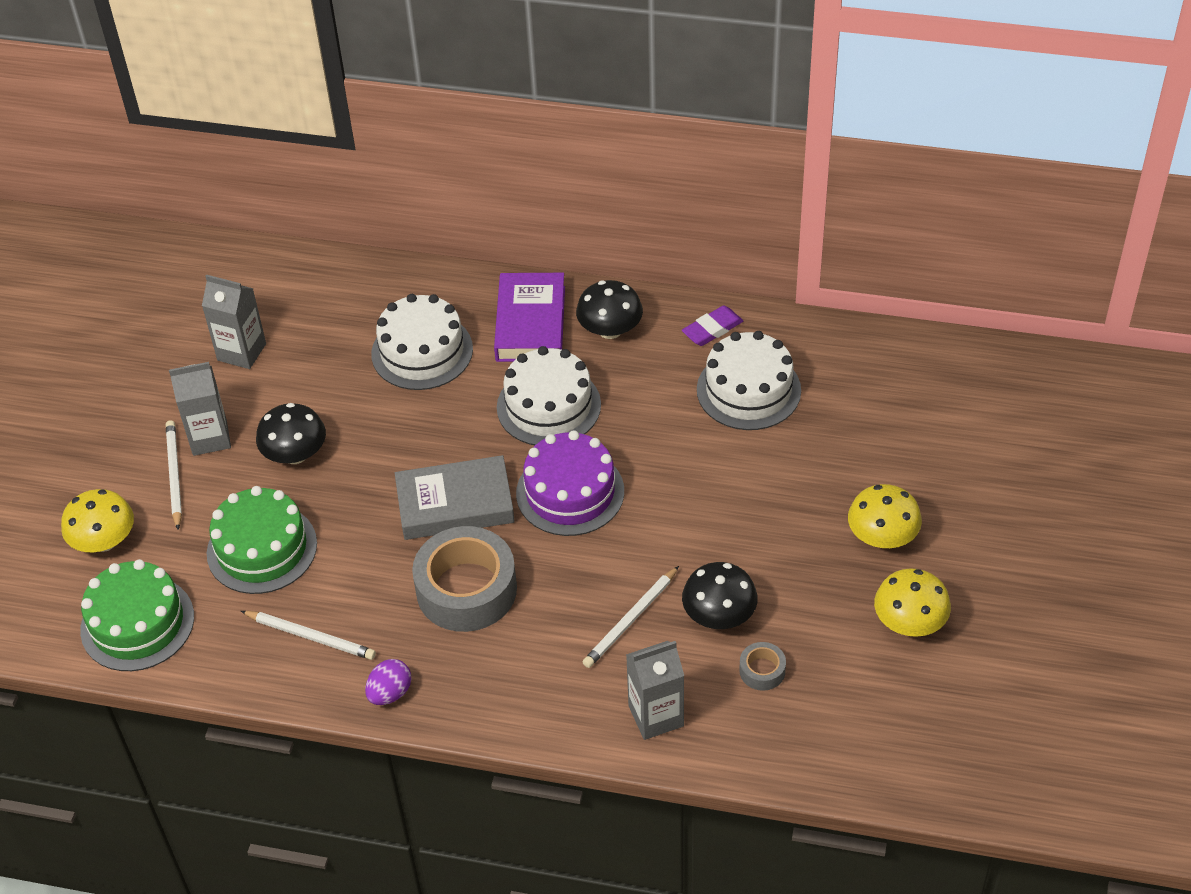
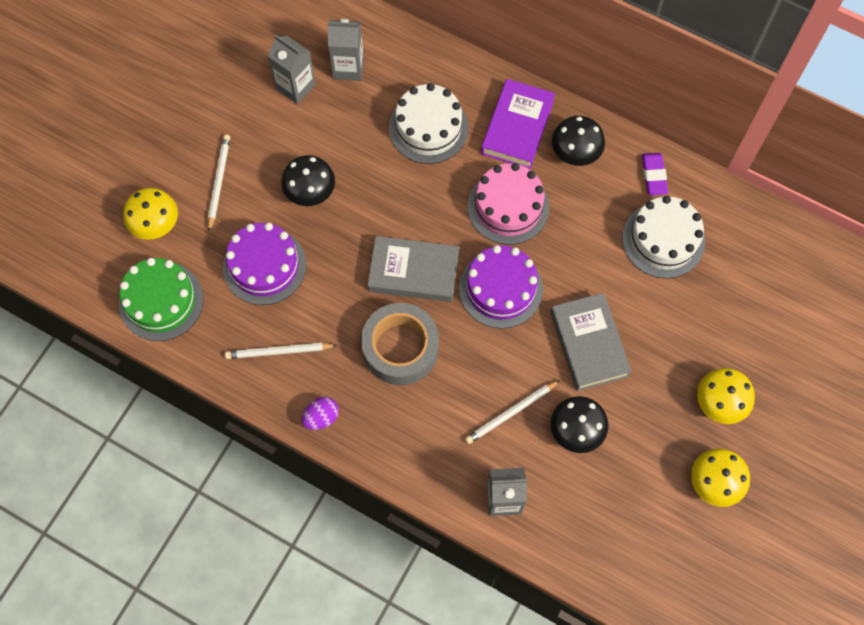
camera: 15 degrees right, 20 degrees up
grey carton [169,362,231,456] -> grey carton moved to [328,19,364,81]
green cake [207,486,317,594] -> purple cake [223,223,306,305]
white pencil [241,611,376,660] -> white pencil turned 135 degrees clockwise [225,343,337,359]
white cake [497,346,601,445] -> pink cake [468,163,549,245]
purple eraser [682,305,743,346] -> purple eraser turned 75 degrees counterclockwise [642,153,668,195]
grey tape [739,642,786,691] -> none
none -> grey book [550,293,632,391]

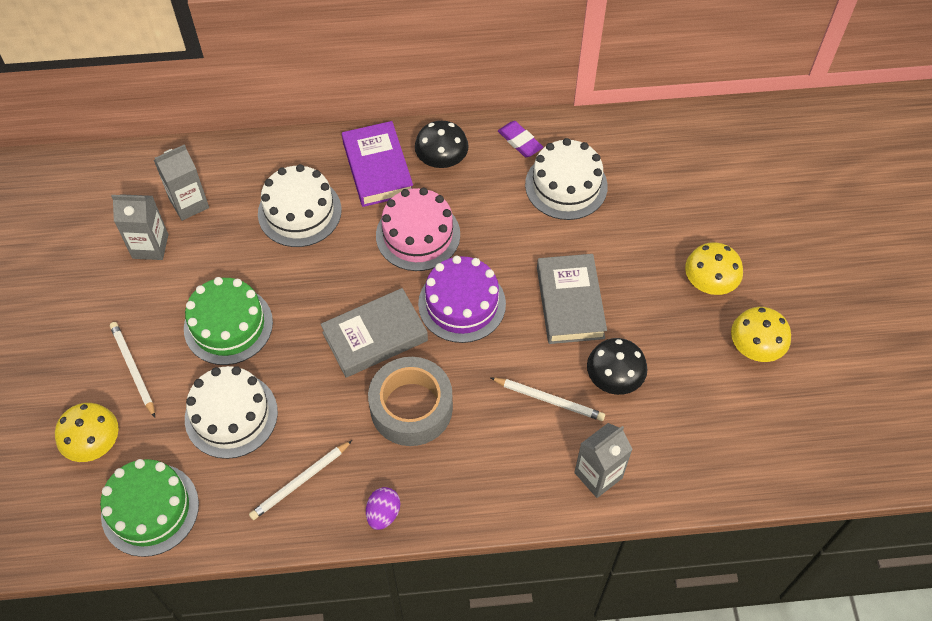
camera: 35 degrees left, 10 degrees down
purple cake [223,223,306,305] -> white cake [185,366,278,459]
black mushroom [281,155,335,206] -> green cake [184,277,273,365]
white pencil [465,380,560,444] -> white pencil turned 90 degrees counterclockwise [491,378,605,421]
grey book [550,293,632,391] -> grey book turned 45 degrees clockwise [537,254,607,344]

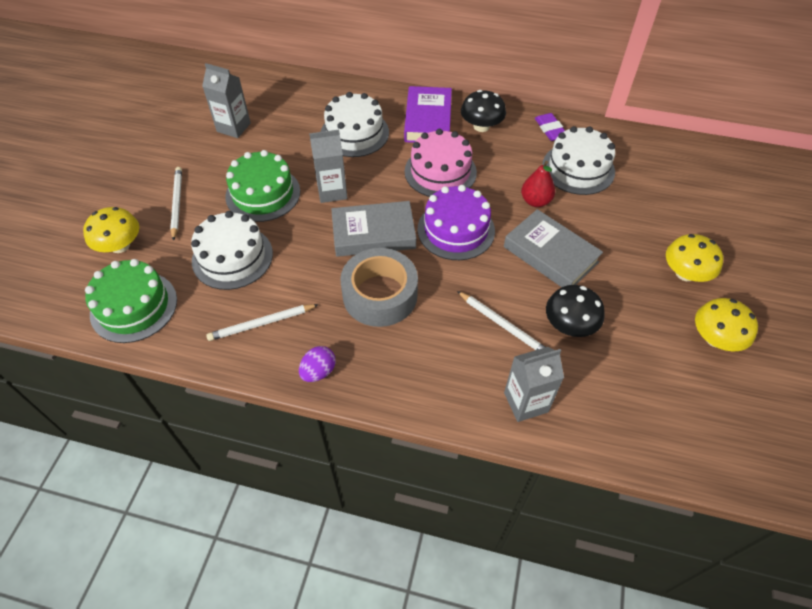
camera: 20 degrees right, 5 degrees down
grey carton [154,144,209,221] -> grey carton moved to [309,130,348,203]
grey book [537,254,607,344] -> grey book turned 60 degrees counterclockwise [504,209,603,287]
none -> red pear [521,161,555,207]

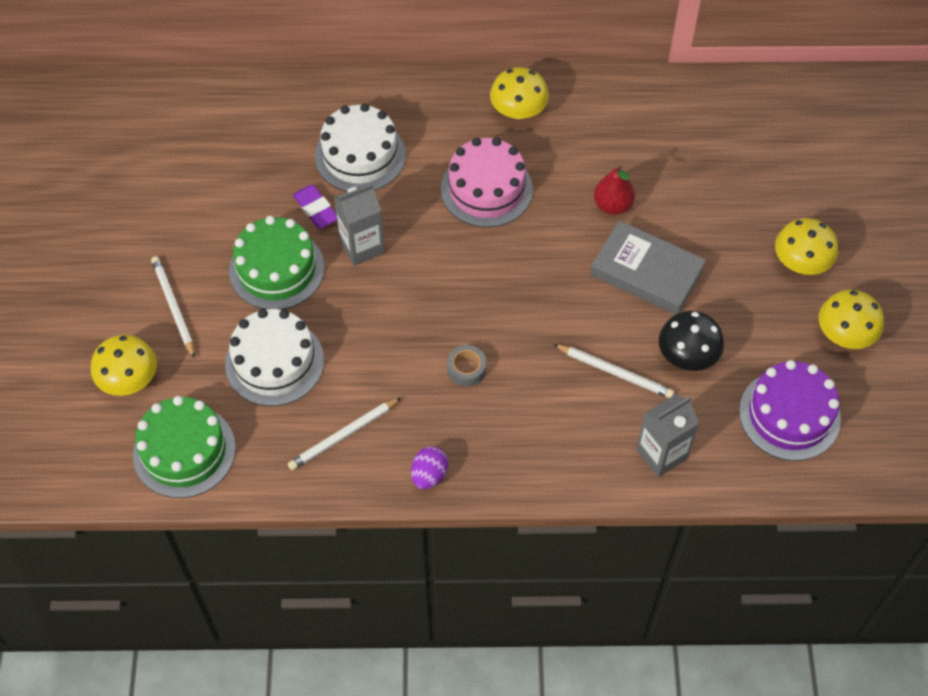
camera: 15 degrees left, 5 degrees up
grey carton [202,63,251,138] -> none
grey book [331,201,416,257] -> none
grey tape [340,248,418,327] -> grey tape [447,345,486,386], size x0.44
purple book [404,86,452,143] -> none
purple cake [418,185,495,260] -> purple cake moved to [739,360,841,461]
black mushroom [461,90,506,132] -> yellow mushroom [490,67,549,119]
purple eraser [535,113,565,141] -> purple eraser moved to [293,185,337,229]
white cake [542,126,615,195] -> none

